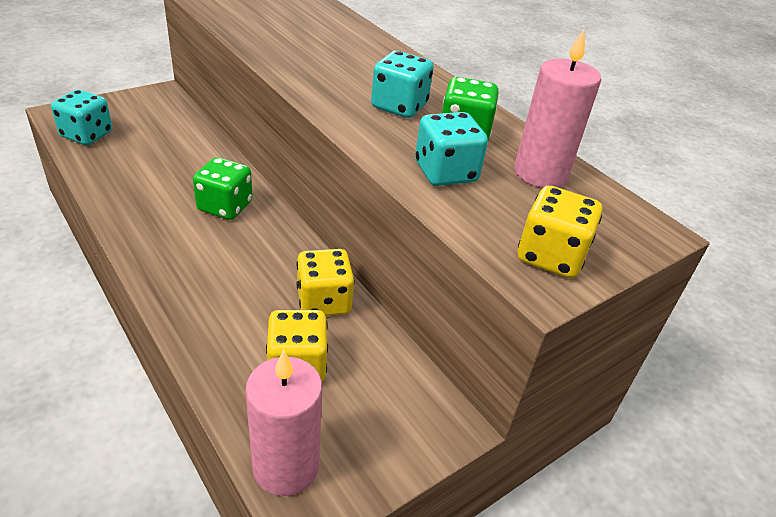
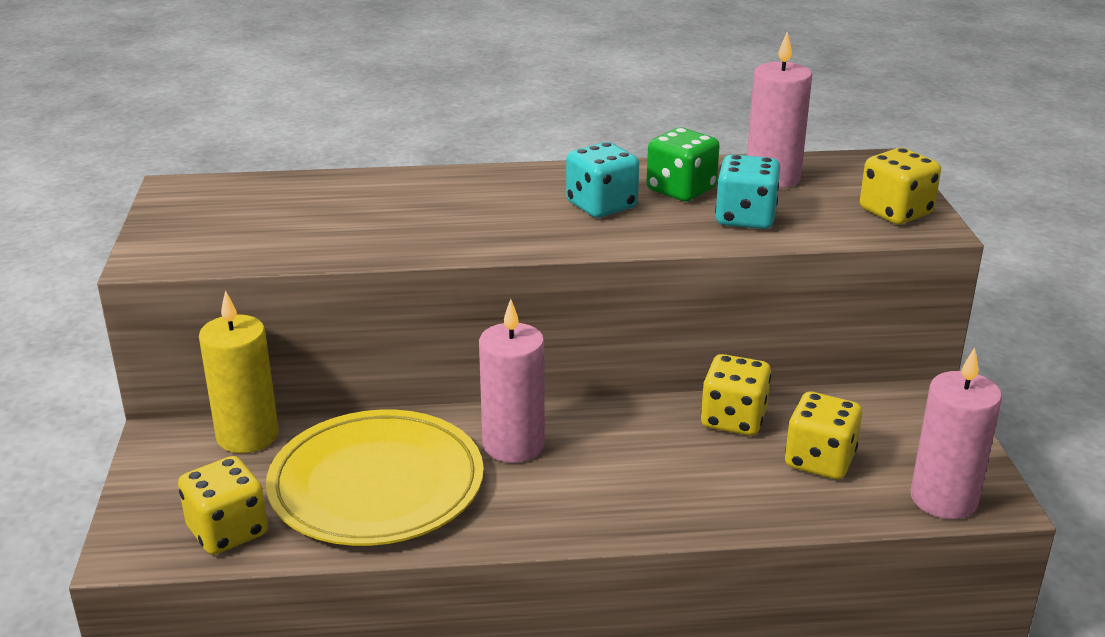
camera: 55 degrees left, 10 degrees down
turquoise dice [51,90,112,145] -> yellow dice [178,456,268,555]
green dice [193,157,253,220] -> pink candle [479,299,545,463]
none -> yellow candle [199,290,279,453]
none -> yellow plate [266,410,484,546]

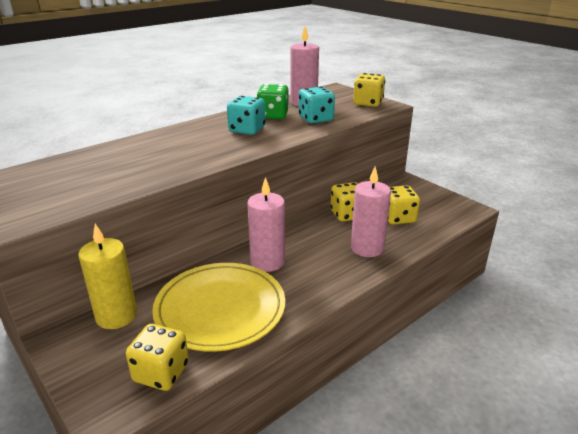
camera: 35 degrees left, 0 degrees up
pink candle [911,348,1002,519] -> pink candle moved to [351,166,391,257]

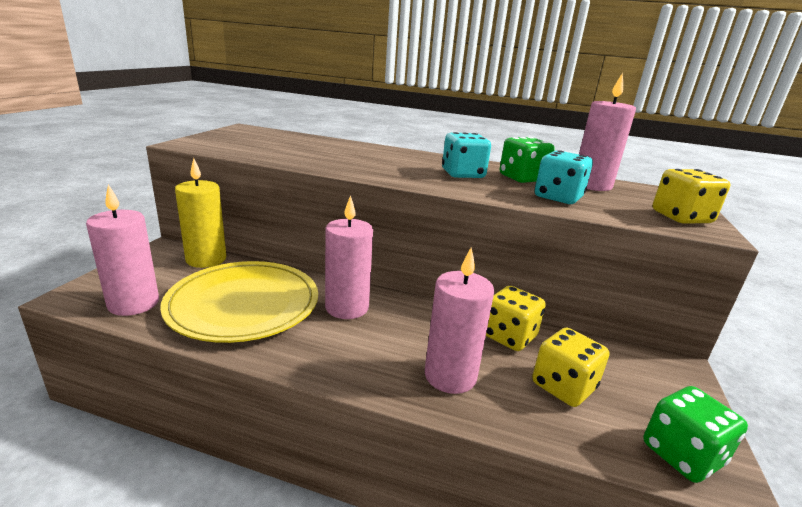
camera: 55 degrees right, 5 degrees down
yellow dice [126,324,189,391] -> pink candle [86,184,159,316]
none -> green dice [643,386,748,483]

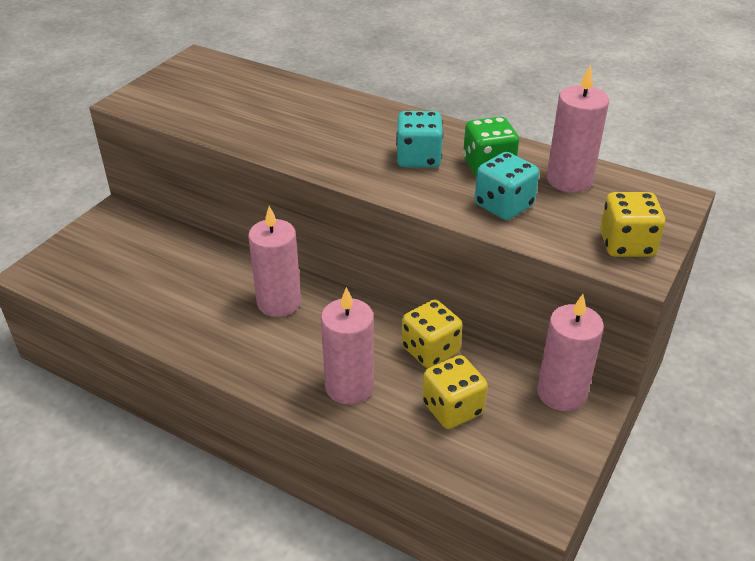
camera: 15 degrees right, 15 degrees up
pink candle [86,184,159,316] -> pink candle moved to [537,294,604,411]
yellow plate [160,261,318,343] -> none
yellow candle [175,158,226,268] -> none
green dice [643,386,748,483] -> none

